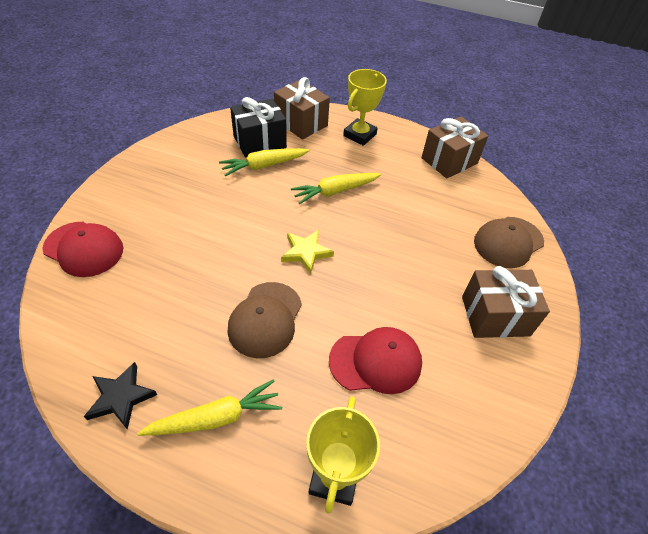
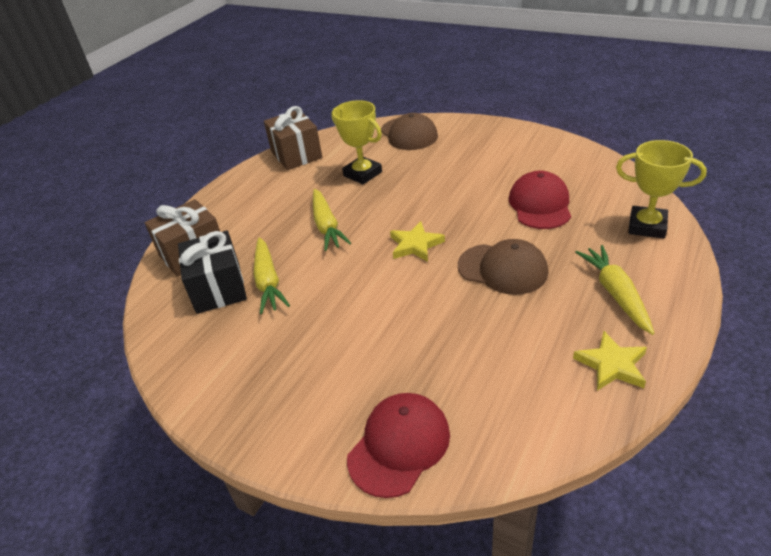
camera: 75 degrees left, 10 degrees down
black star [84,362,157,430] -> yellow star [573,331,647,391]
yellow trophy [343,69,387,146] -> yellow trophy moved to [332,100,382,184]
brown gift [462,266,550,338] -> none

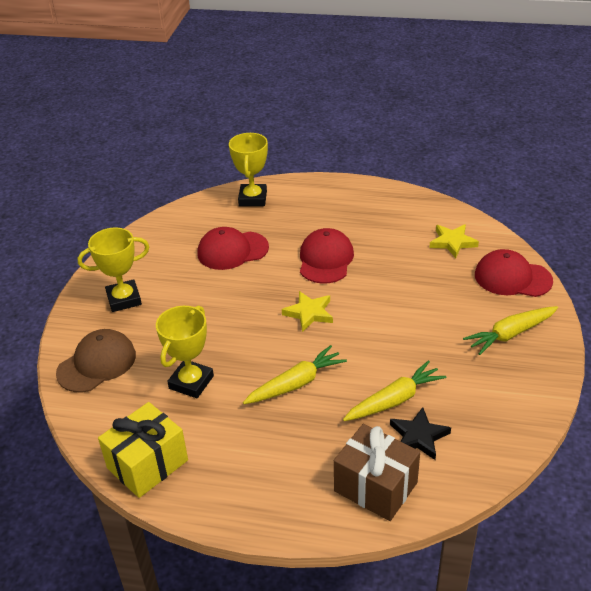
camera: 110 degrees left, 0 degrees up
black gift [178,230,247,314] -> black star [390,407,451,460]
brown gift [264,106,322,170] -> yellow gift [98,402,188,498]
brown cap [458,239,548,295] -> red cap [300,228,354,284]
yellow star [573,331,647,391] -> yellow star moved to [429,224,479,258]
yellow carrot [575,245,655,335] -> yellow carrot moved to [463,306,558,355]
none -> yellow trophy [78,228,149,312]

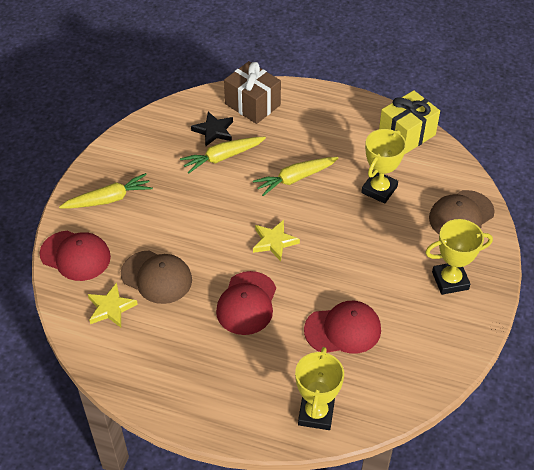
camera: 175 degrees left, 10 degrees up
none -> brown cap [121,250,192,304]

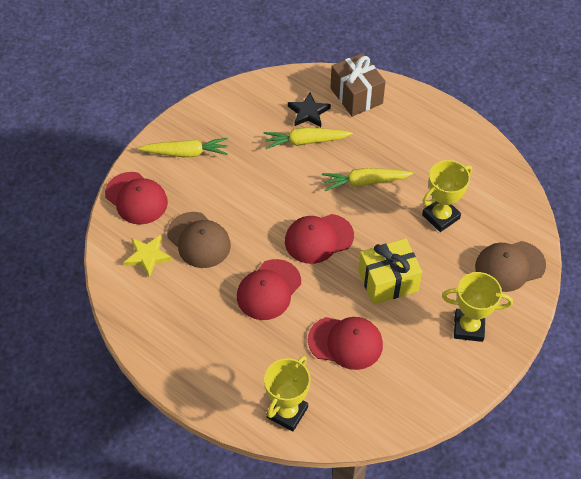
camera: 20 degrees right, 5 degrees up
yellow star [253,220,300,261] -> red cap [285,214,354,264]
yellow gift [379,90,440,155] -> yellow gift moved to [358,238,422,305]

